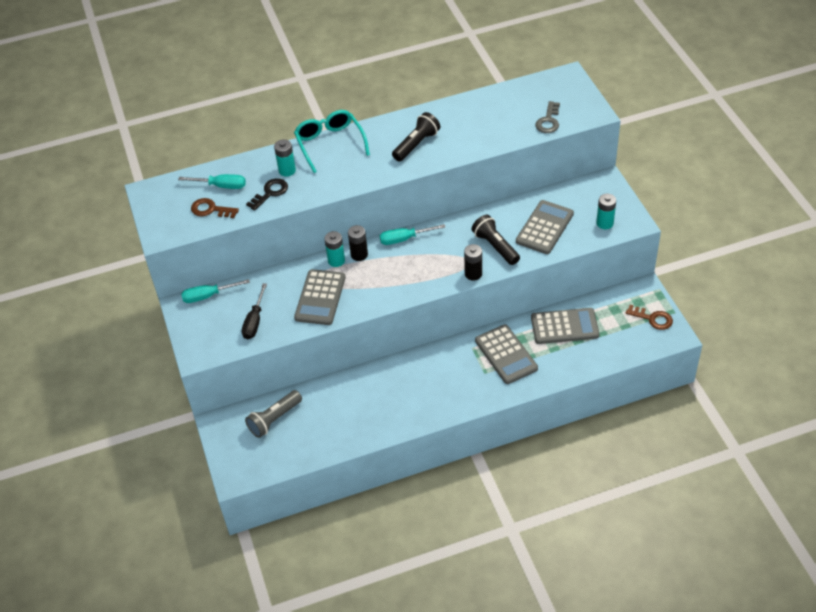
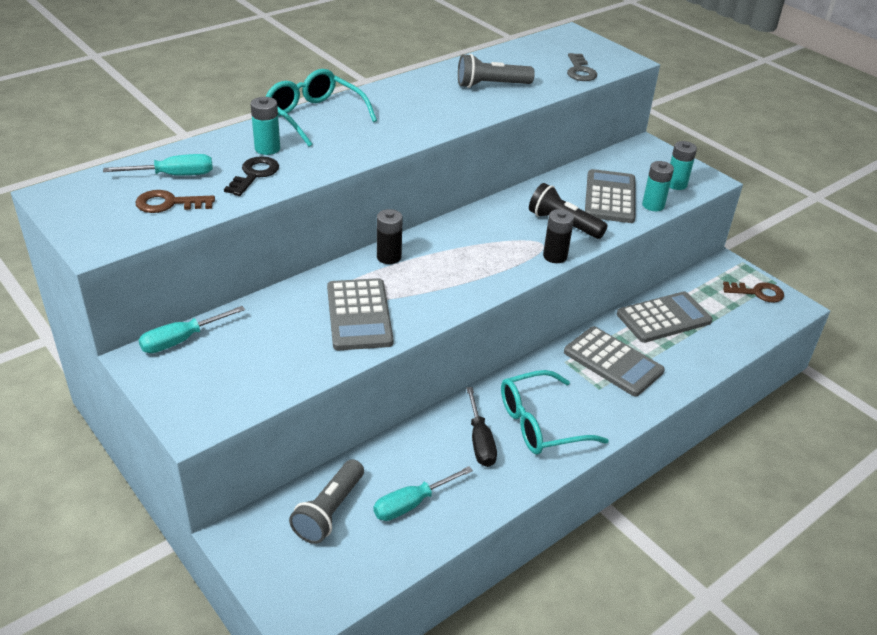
camera: 25 degrees left, 10 degrees down
black screwdriver [242,283,267,340] -> black screwdriver moved to [466,387,497,467]
turquoise battery [324,231,345,267] -> turquoise battery moved to [642,161,674,211]
turquoise screwdriver [380,224,445,245] -> turquoise screwdriver moved to [373,466,473,521]
black flashlight [392,112,440,162] -> none
none -> grey flashlight [458,54,535,88]
none -> turquoise glasses [501,370,609,455]

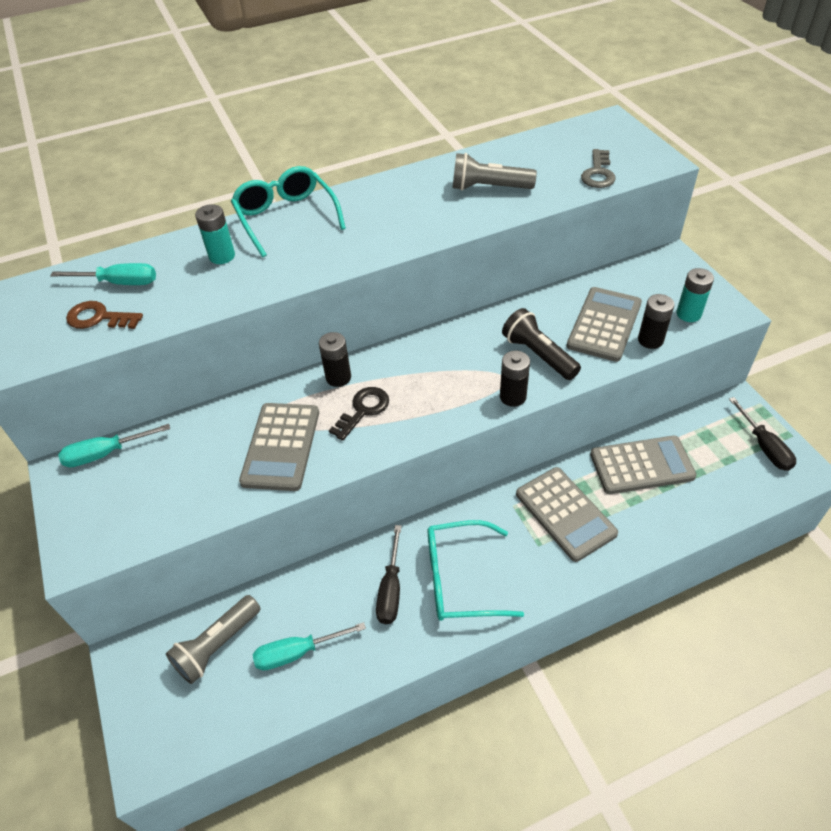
camera: 20 degrees right, 10 degrees up
black key [224,156,279,196] -> black key moved to [329,387,389,441]
turquoise battery [642,161,674,211] -> black battery [638,294,675,349]
brown key [723,282,784,303] -> black screwdriver [729,397,796,471]

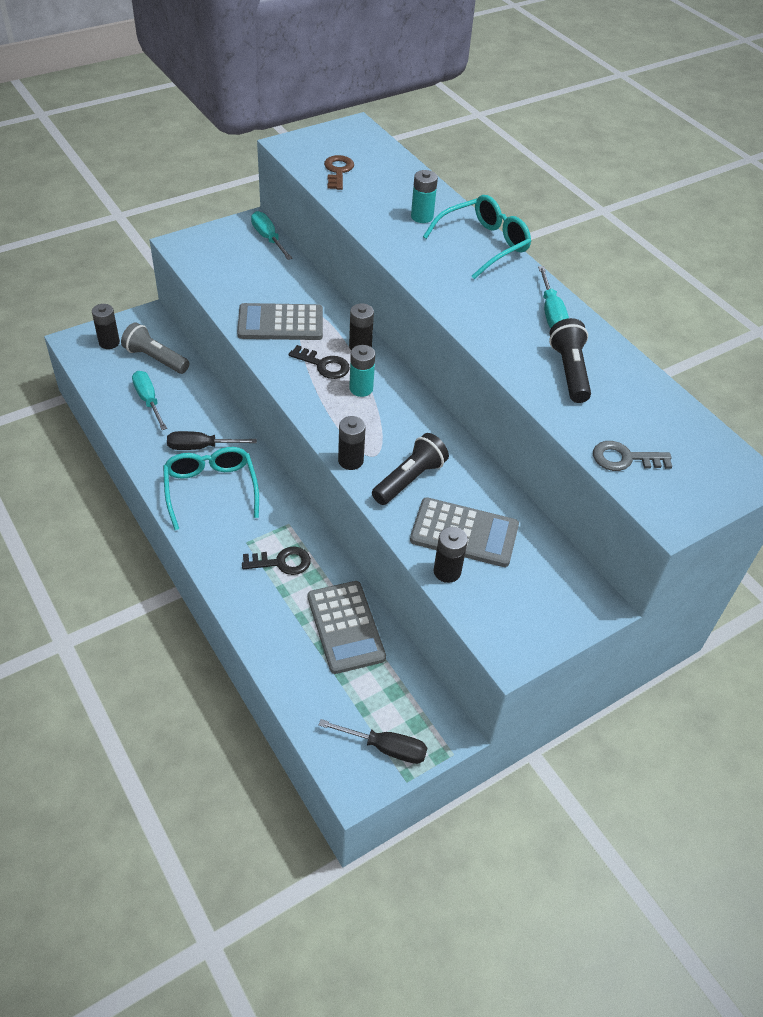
camera: 75 degrees right, 0 degrees up
turquoise screwdriver [50,263,156,285] -> turquoise screwdriver moved to [538,266,569,328]
grey flashlight [453,153,537,191] -> black flashlight [549,318,591,403]
grey calculator [516,467,618,562] -> black key [242,546,311,575]
turquoise battery [676,268,714,322] -> turquoise battery moved to [349,345,375,397]
black screwdriver [729,397,796,471] -> black screwdriver turned 135 degrees counterclockwise [319,719,427,764]
none -> black battery [92,304,120,349]

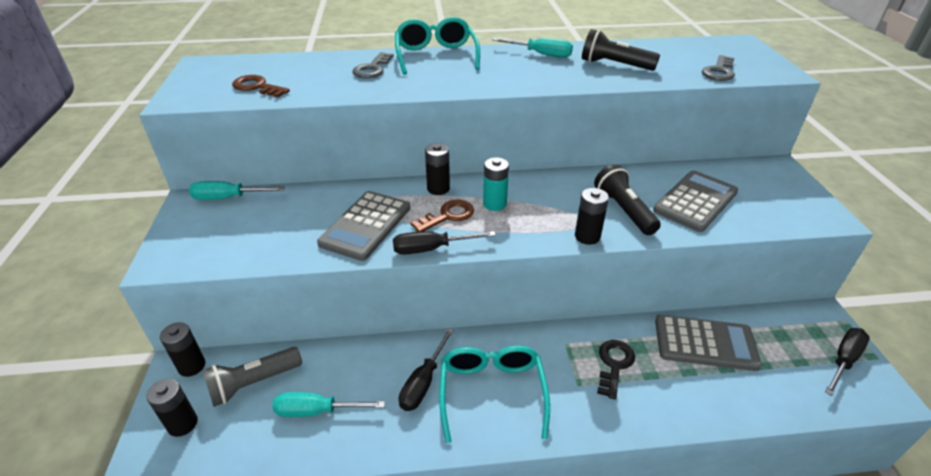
camera: 60 degrees left, 10 degrees down
turquoise glasses [163,447,259,530] -> turquoise glasses turned 75 degrees clockwise [439,346,550,443]
black key [289,345,350,379] -> brown key [411,200,474,232]
turquoise battery [411,170,438,223] -> grey key [352,52,394,79]
black battery [434,527,468,583] -> black battery moved to [160,322,205,377]
none -> black screwdriver [393,231,496,255]

